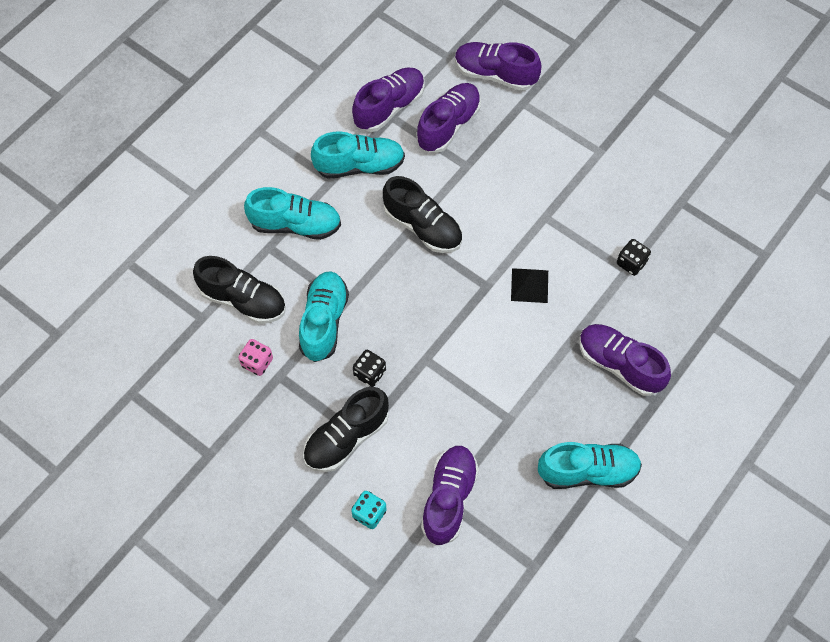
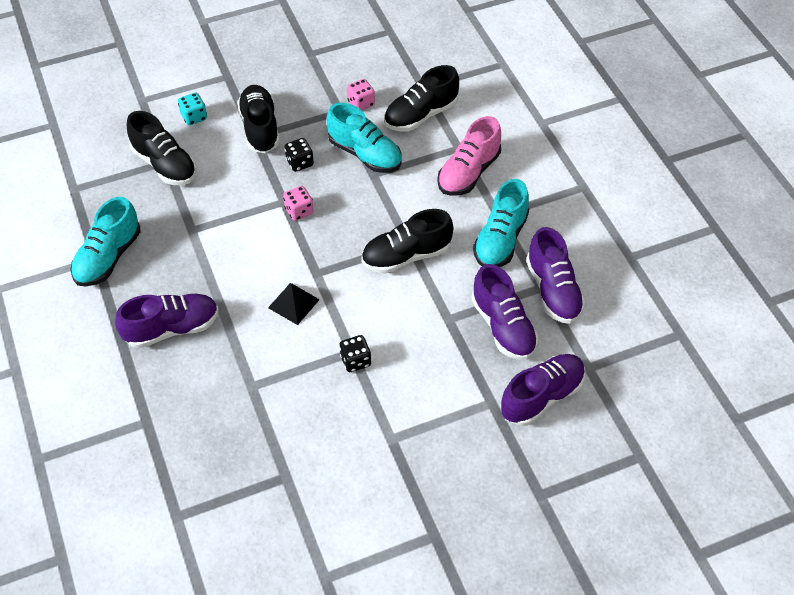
camera: 120 degrees right, 10 degrees down
turquoise shoe [244,187,341,240] -> pink shoe [437,116,501,196]
purple shoe [421,446,479,545] -> black shoe [127,111,197,185]
black dice [617,239,651,276] -> black dice moved to [339,335,371,372]
none -> pink dice [283,186,314,221]

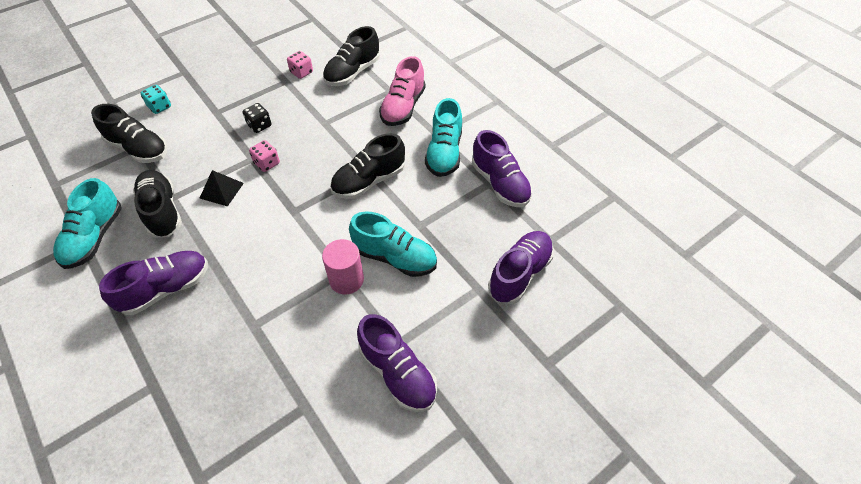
camera: 15 degrees left, 0 degrees up
black shoe [237,85,280,153] -> black shoe moved to [133,170,182,238]
black pyramid [268,283,320,325] -> black pyramid moved to [199,170,244,207]
turquoise shoe [327,103,402,173] -> turquoise shoe moved to [349,211,437,277]
black dice [339,335,371,372] -> pink cylinder [322,239,364,295]
purple shoe [471,264,538,360] -> purple shoe moved to [357,314,437,412]

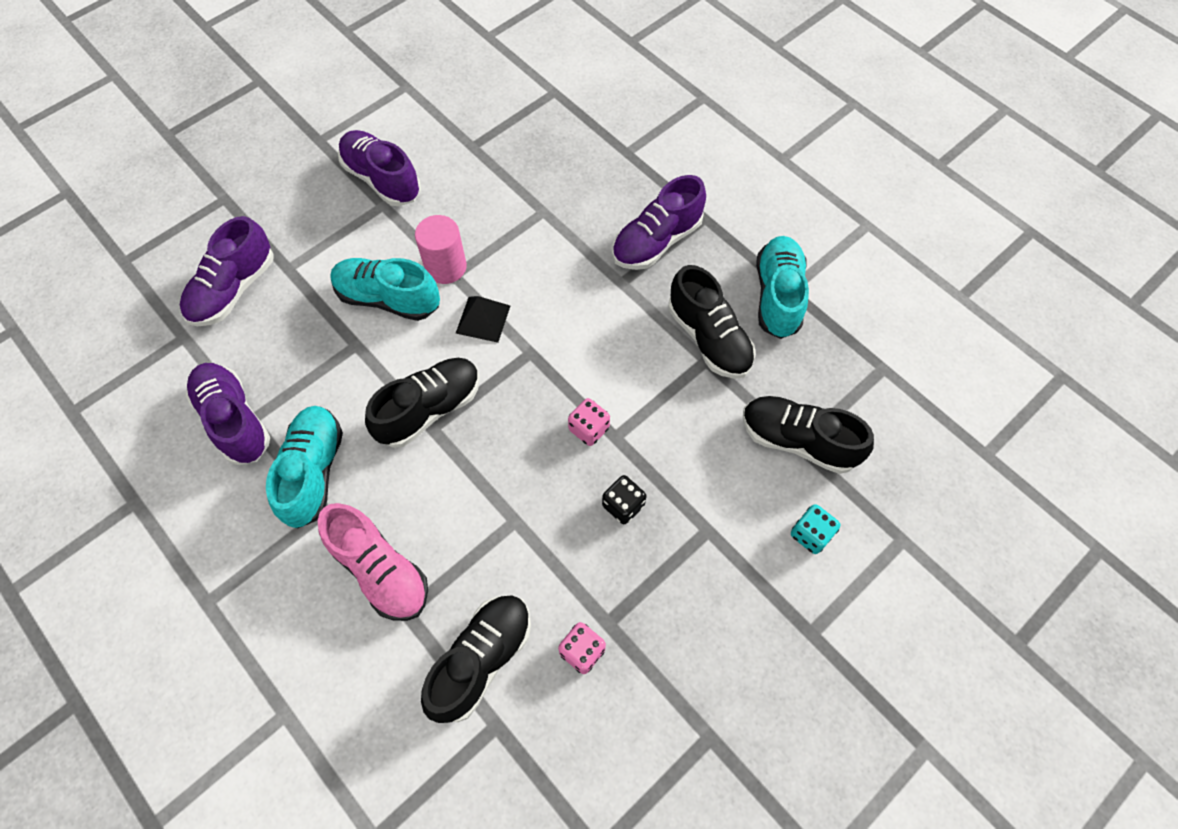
camera: 175 degrees right, 10 degrees up
black pyramid [199,170,244,207] -> black pyramid moved to [456,296,510,343]
pink shoe [379,56,426,126] -> pink shoe turned 120 degrees clockwise [318,503,428,621]

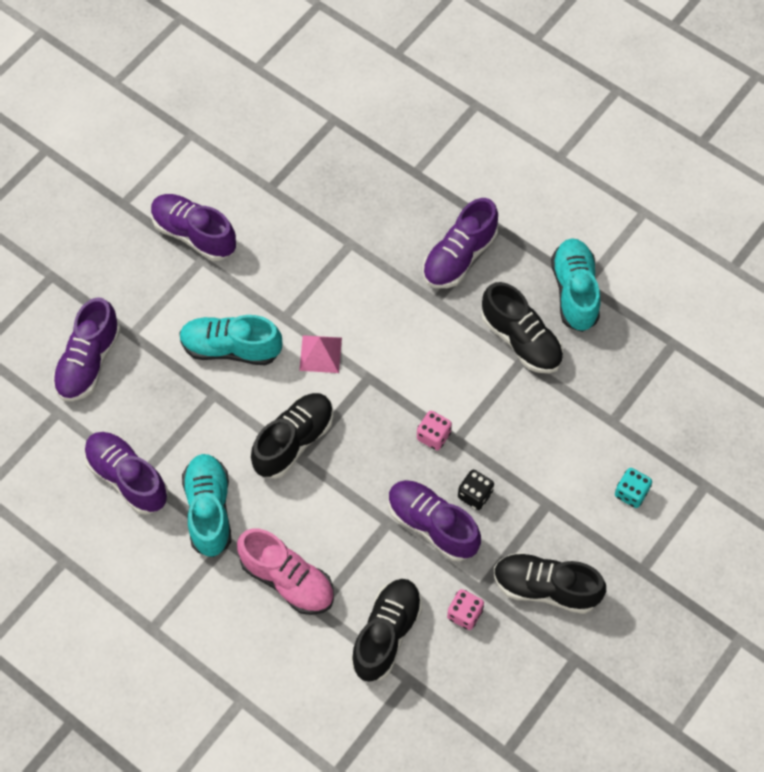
camera: 10 degrees left, 0 degrees up
pink cylinder [415,215,467,284] -> none
black pyramid [456,296,510,343] -> pink pyramid [299,335,342,373]
black shoe [743,396,874,474] -> black shoe moved to [494,553,606,614]
none -> purple shoe [388,480,481,561]

